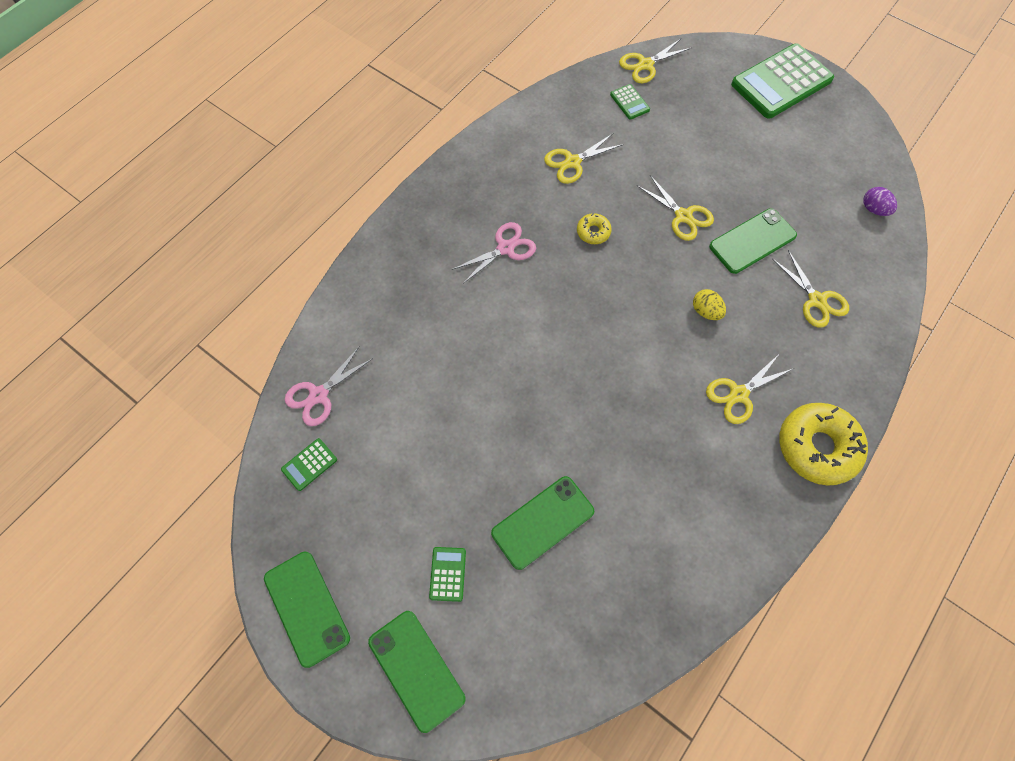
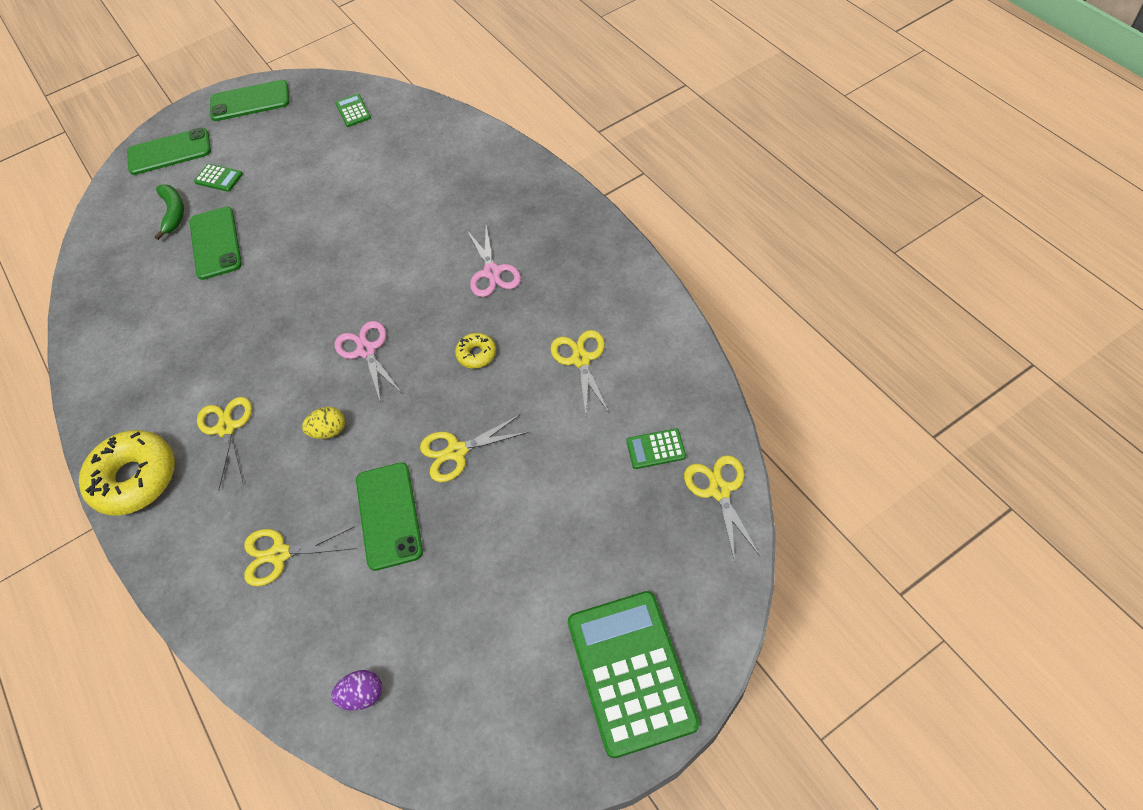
camera: 115 degrees right, 10 degrees down
pink scissors [285,346,373,426] -> pink scissors moved to [335,321,401,403]
none -> green banana [154,184,184,240]

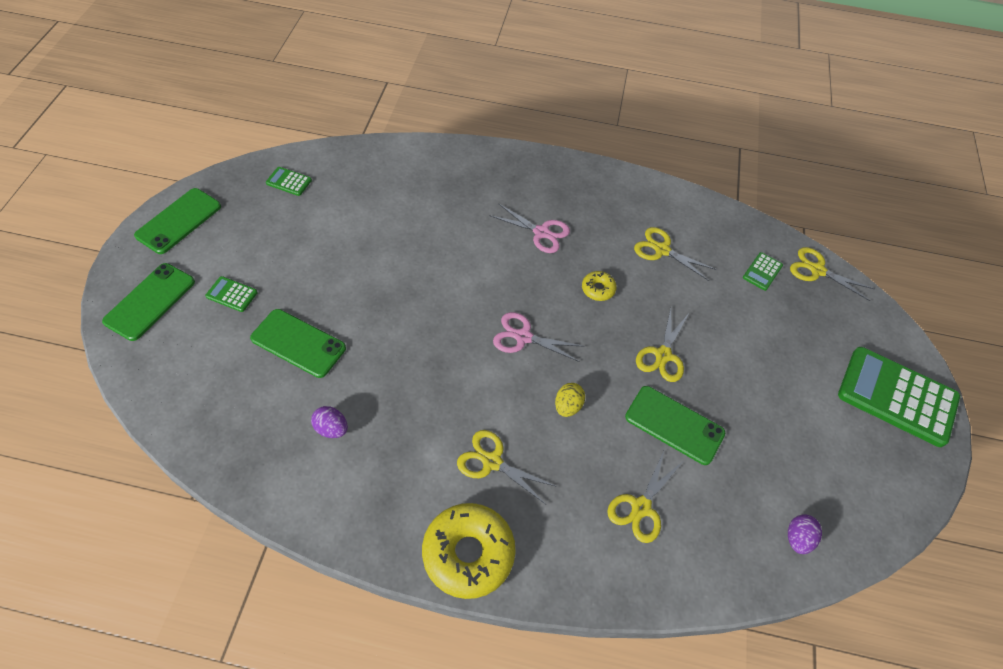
camera: 55 degrees left, 0 degrees up
green banana [154,184,184,240] -> none
green calculator [194,164,243,192] -> green calculator turned 135 degrees counterclockwise [205,276,258,312]
none -> purple egg [311,406,348,438]

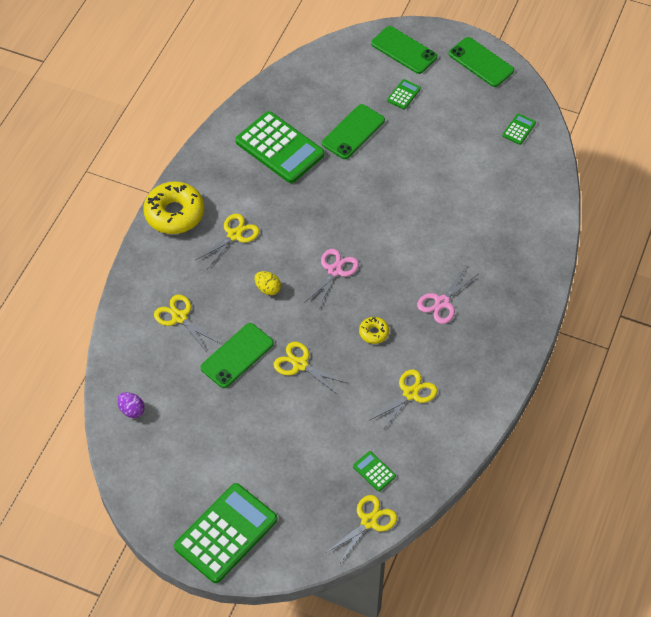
camera: 105 degrees right, 0 degrees up
purple egg [311,406,348,438] -> green calculator [235,111,324,183]

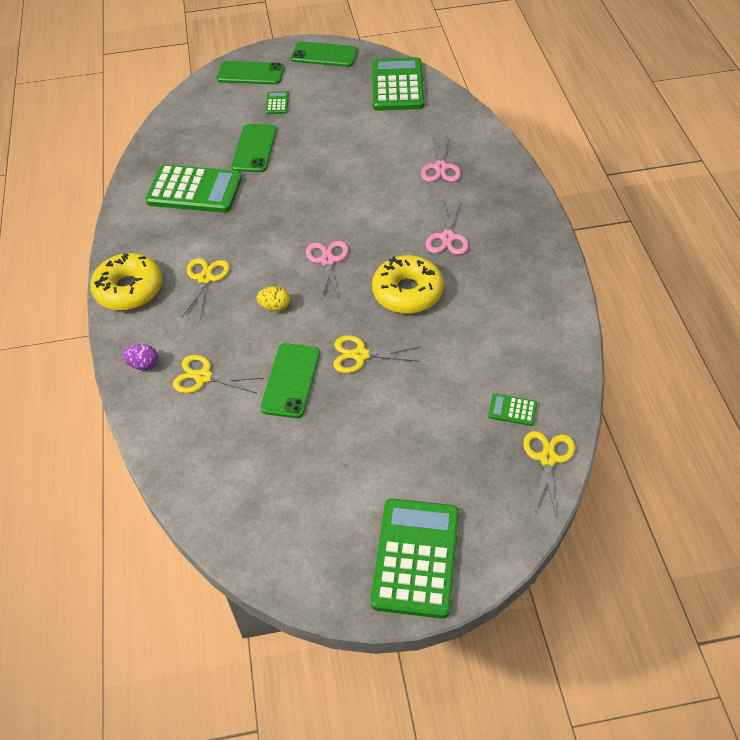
camera: 30 degrees left, 5 degrees down
purple egg [117,392,145,418] -> purple egg moved to [123,344,158,371]
yellow donut [359,317,389,344] -> yellow donut [372,255,444,314], size x2.12
yellow scissors [369,369,437,431] -> none
green calculator [502,114,536,145] -> green calculator [372,57,424,111], size x2.35
none -> pink scissors [421,136,461,182]

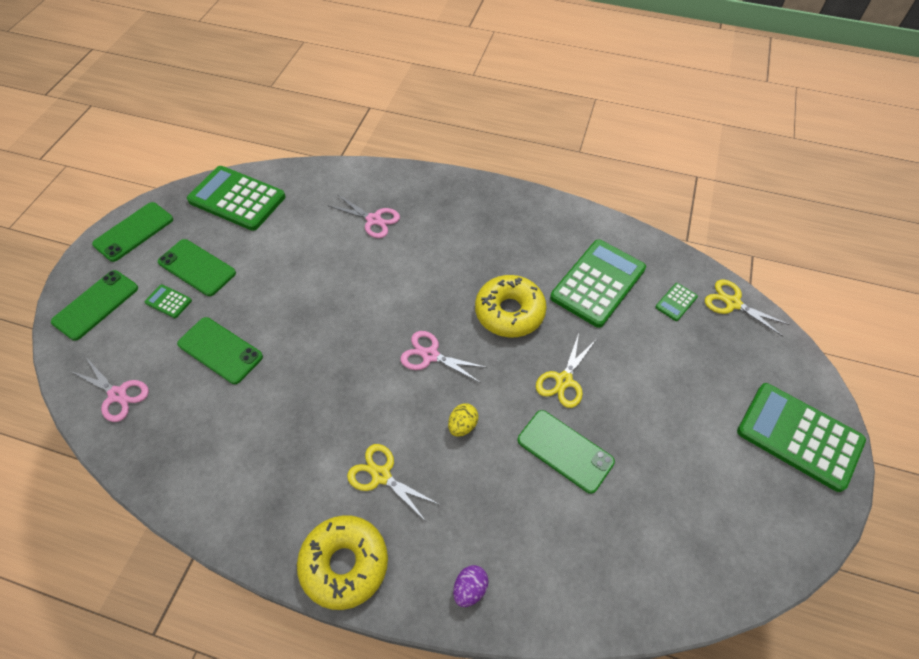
camera: 65 degrees left, 5 degrees up
green calculator [145,165,242,213] -> green calculator moved to [550,239,646,328]
yellow scissors [173,355,264,394] -> none
pink scissors [426,201,469,255] -> pink scissors moved to [71,359,149,422]
none -> green phone [158,239,236,296]

